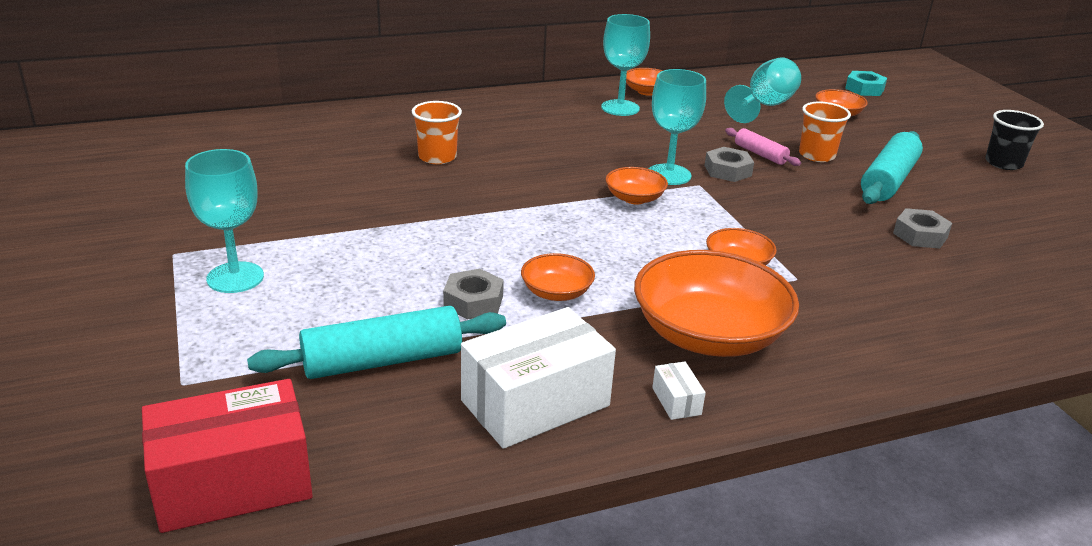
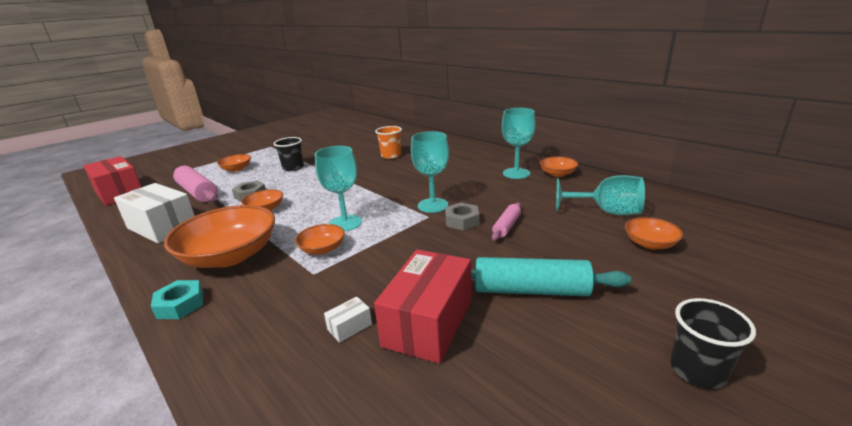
camera: 70 degrees right, 5 degrees down
turquoise goblet [185,149,264,293] -> turquoise goblet moved to [315,146,362,232]
turquoise rolling pin [247,306,506,379] -> pink rolling pin [173,166,218,202]
orange bowl [606,167,668,204] -> orange bowl moved to [217,154,251,172]
white box [652,362,706,420] -> white box moved to [324,296,372,343]
orange cup [799,102,851,162] -> none
turquoise nut [845,71,887,96] -> turquoise nut moved to [151,280,203,319]
grey nut [893,208,952,249] -> red box [374,250,472,364]
none -> black cup [273,137,304,171]

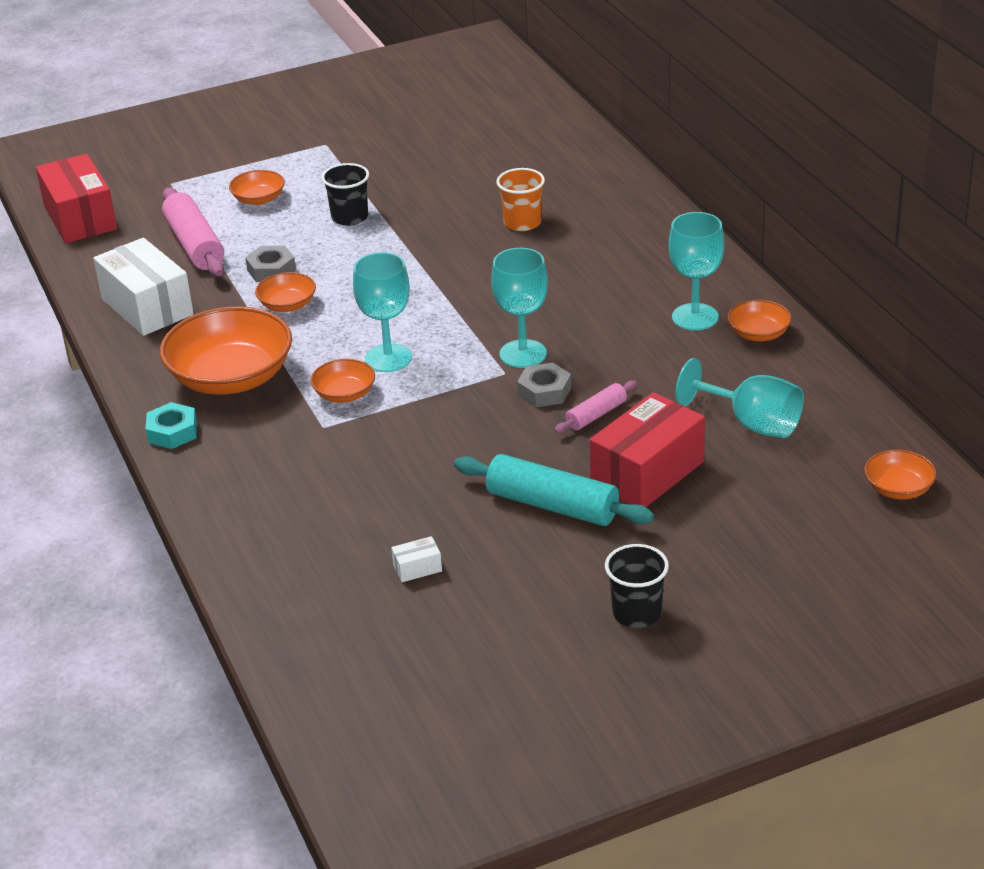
camera: 20 degrees right, 10 degrees up
white box [324,296,372,343] -> white box moved to [391,536,442,582]
red box [374,250,472,364] -> red box moved to [590,392,705,507]
orange bowl [625,217,683,249] -> orange bowl moved to [864,449,937,499]

